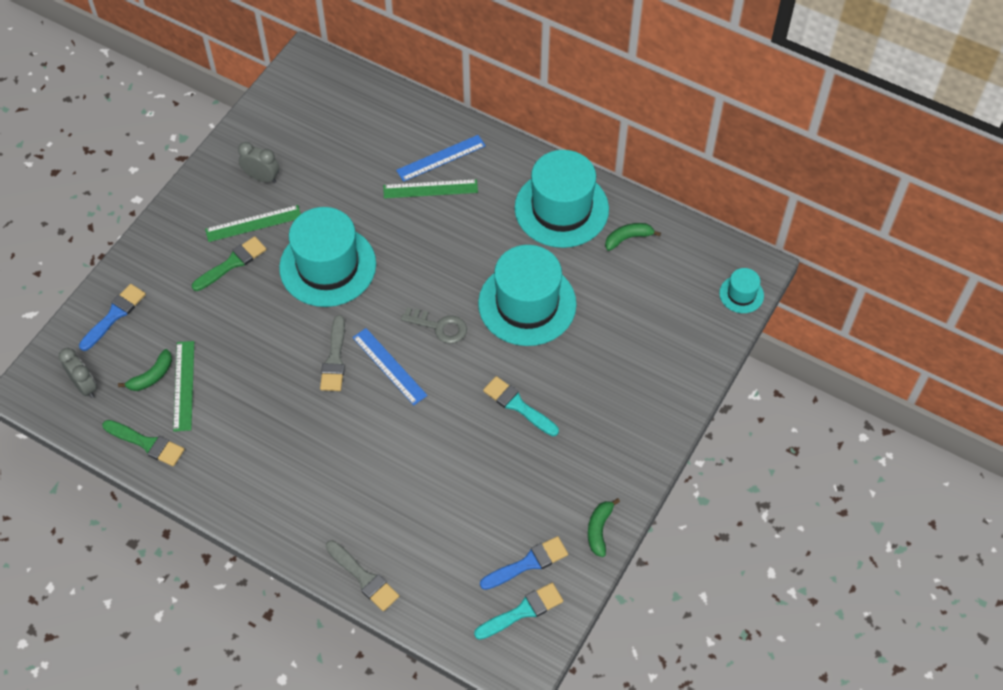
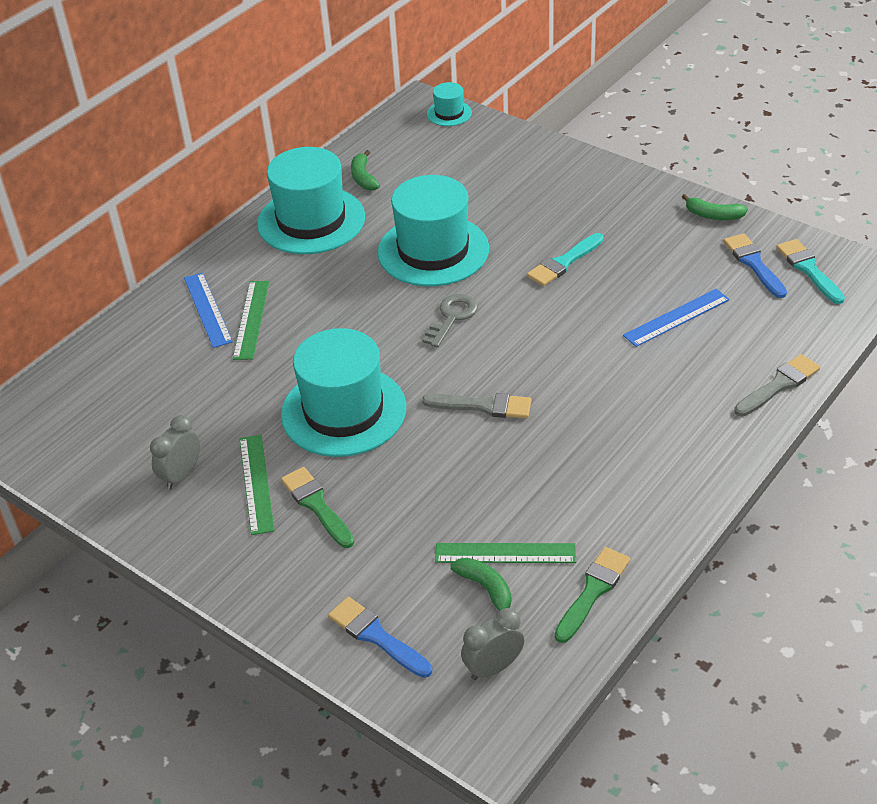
camera: 80 degrees left, 15 degrees down
blue ruler [352,328,428,405] -> blue ruler moved to [623,289,730,347]

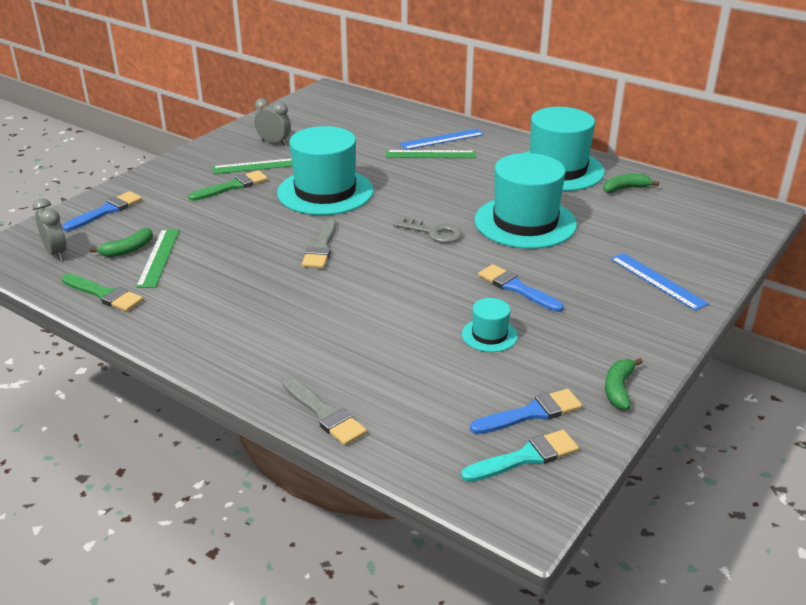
camera: 85 degrees right, 10 degrees down
turquoise hat [427,82,472,126] -> turquoise hat moved to [462,298,518,352]
turquoise brush [527,233,604,286] -> blue brush [478,264,564,312]
blue ruler [623,289,730,347] -> blue ruler moved to [610,253,709,311]

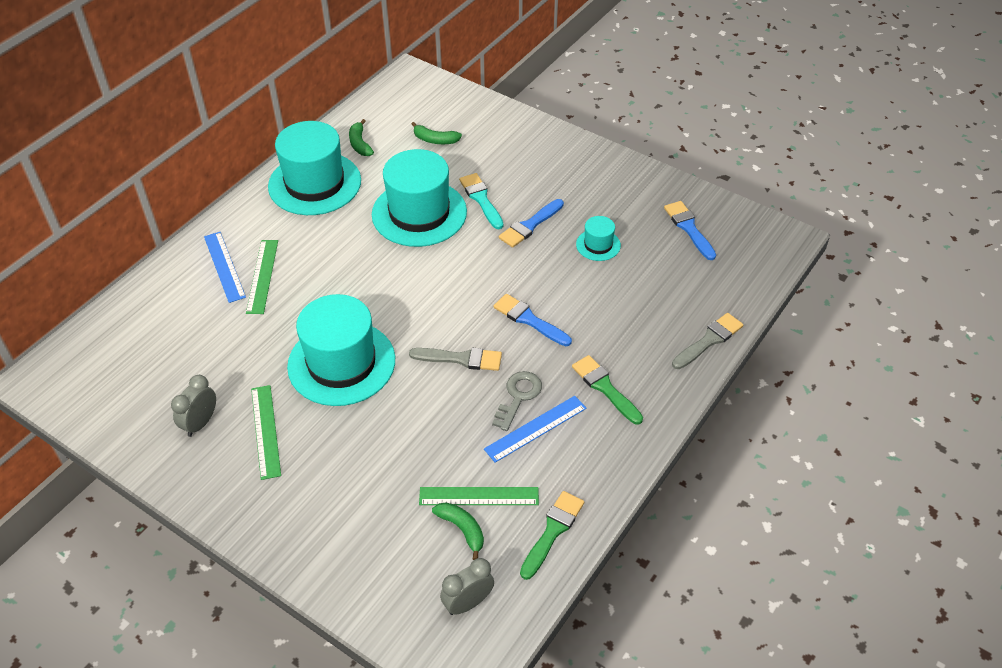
camera: 90 degrees left, 15 degrees up
blue brush [62,191,142,231] -> blue brush moved to [493,294,572,346]
green brush [188,170,268,201] -> green brush moved to [572,355,643,425]
grey key [394,217,462,243] -> grey key moved to [492,371,542,431]
turquoise brush [461,430,579,482] -> turquoise brush moved to [459,173,503,229]
green banana [605,358,643,410] -> green banana moved to [412,122,462,144]
blue ruler [610,253,709,311] -> blue ruler moved to [484,396,587,463]

